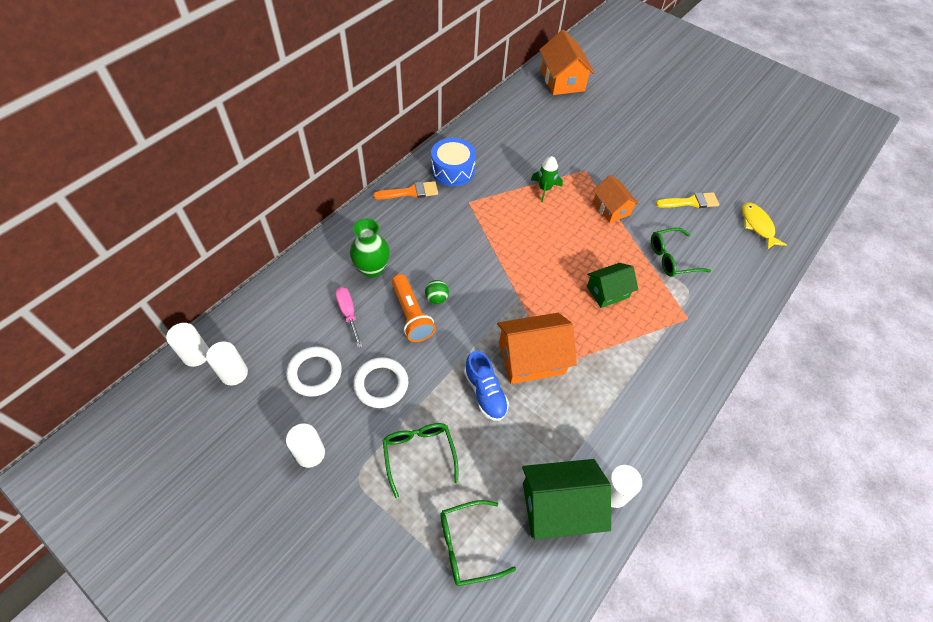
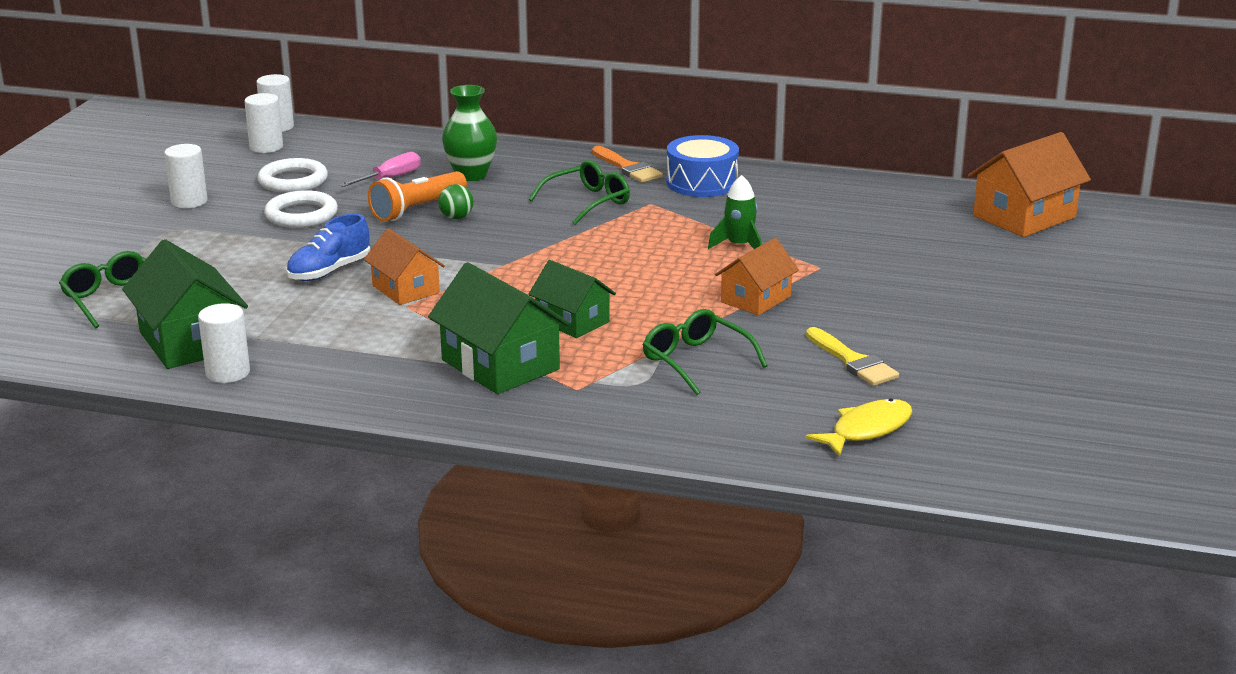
camera: 70 degrees right, 30 degrees down
green glasses [383,423,458,498] -> green glasses moved to [529,160,630,225]
orange house [497,313,577,384] -> orange house [364,228,445,305], size x0.64
none -> green house [428,262,570,394]

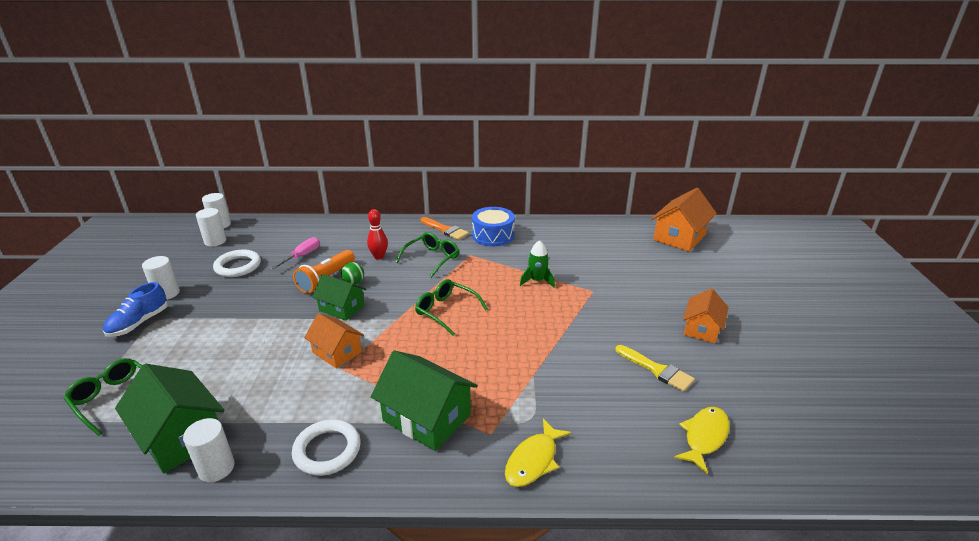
camera: 15 degrees left, 5 degrees up
white ring [264,190,338,228] -> white ring moved to [292,419,360,476]
blue shoe [286,214,370,281] -> blue shoe moved to [103,282,168,337]
green vase [442,85,497,181] -> none
green house [528,260,616,338] -> green house moved to [312,274,366,321]
green glasses [643,309,768,395] -> green glasses moved to [415,279,488,336]
orange house [715,238,799,315] -> orange house moved to [683,289,729,343]
none -> red bowling pin [367,209,388,260]
none -> yellow fish [505,419,571,487]

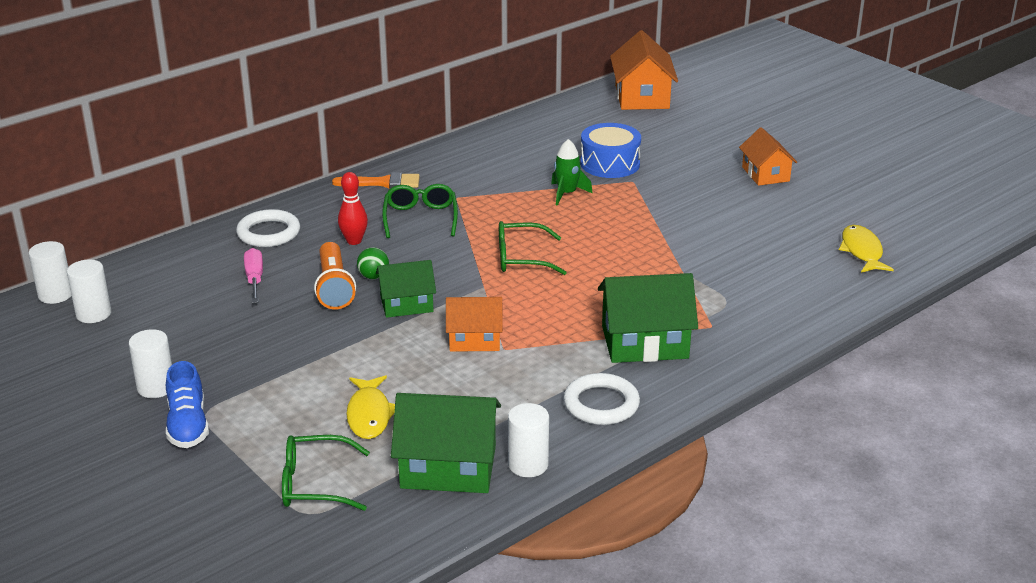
camera: 40 degrees left, 0 degrees up
white ring [213,250,261,277] -> white ring moved to [236,209,300,247]
blue drum [472,207,515,246] -> blue drum moved to [580,123,641,178]
yellow fish [505,419,571,487] -> yellow fish moved to [346,375,395,439]
yellow brush [615,345,695,392] -> none

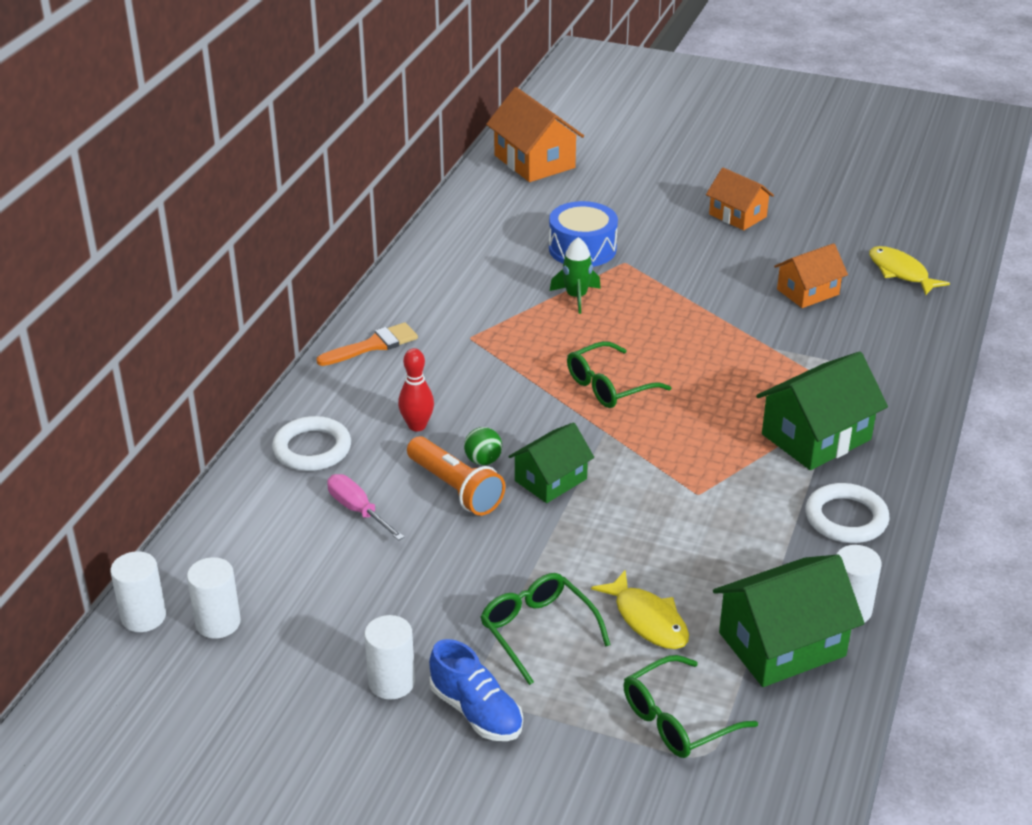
camera: 30 degrees left, 5 degrees up
green glasses [382,184,458,238] -> green glasses moved to [481,573,610,685]
orange house [446,297,503,352] -> orange house moved to [774,243,848,308]

